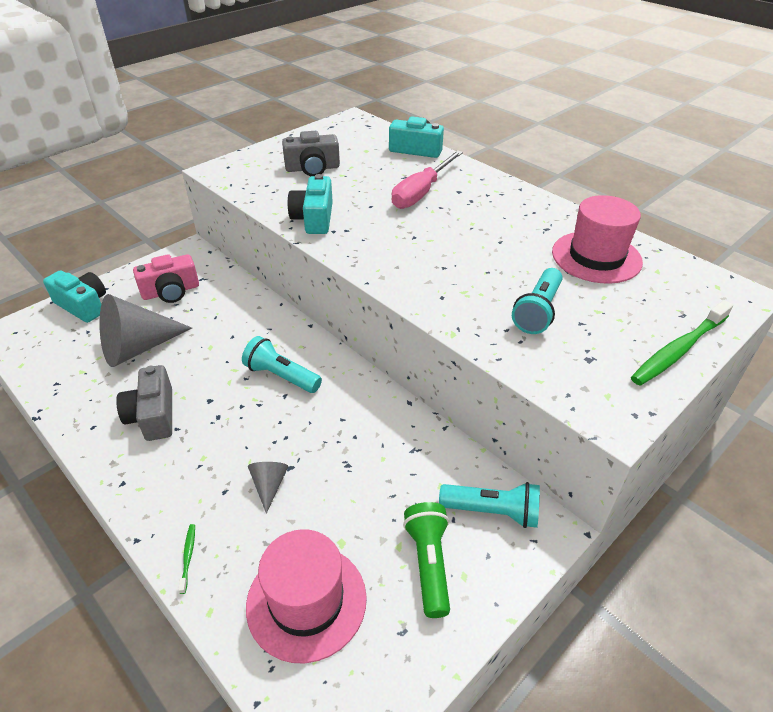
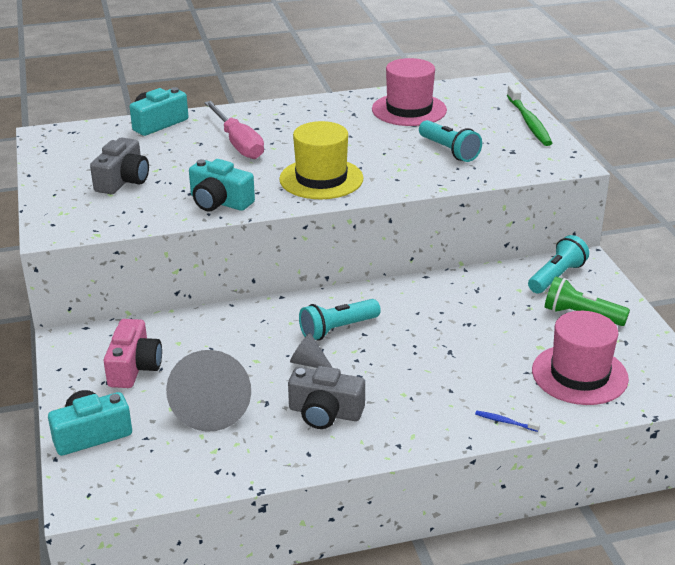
camera: 60 degrees left, 10 degrees down
green toothbrush [178,524,195,594] -> blue toothbrush [475,411,540,432]
grey cone [248,462,288,514] -> grey cone moved to [290,333,333,368]
none -> yellow hat [279,121,364,199]

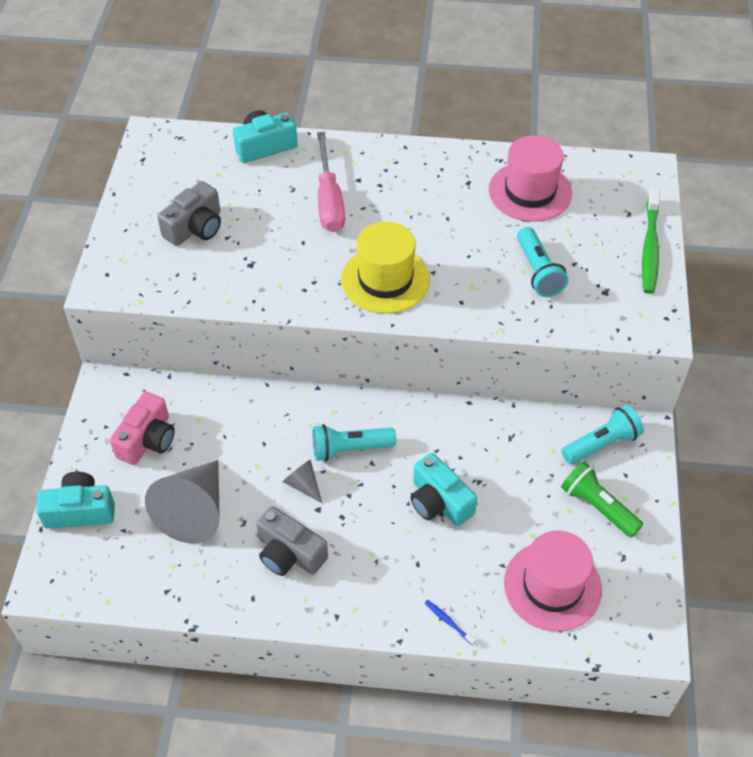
camera: 20 degrees right, 20 degrees up
turquoise camera [189,159,255,212] -> turquoise camera moved to [410,453,477,526]

